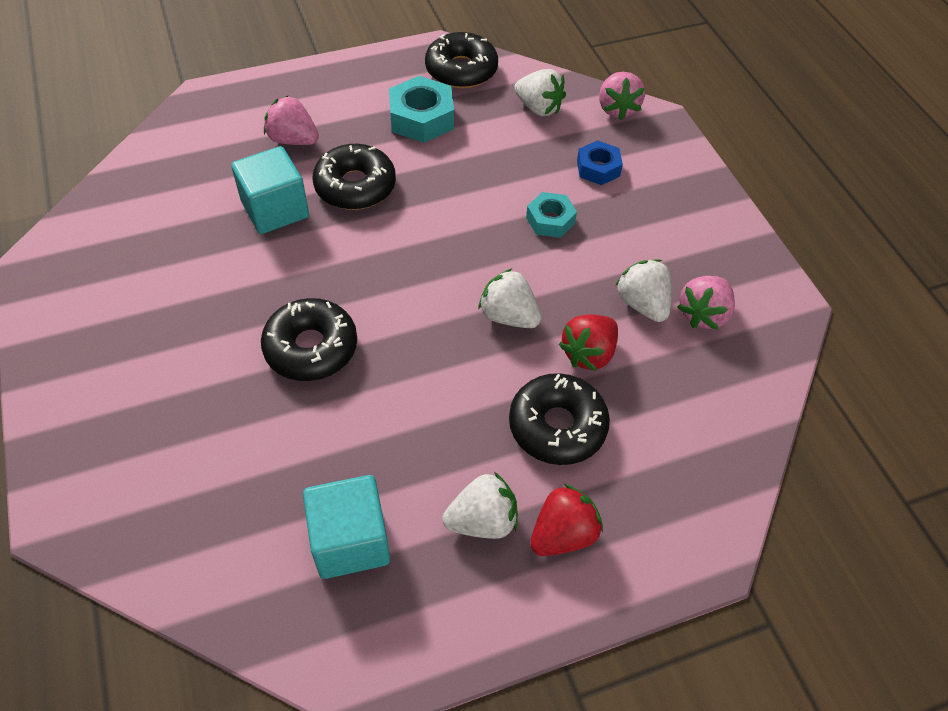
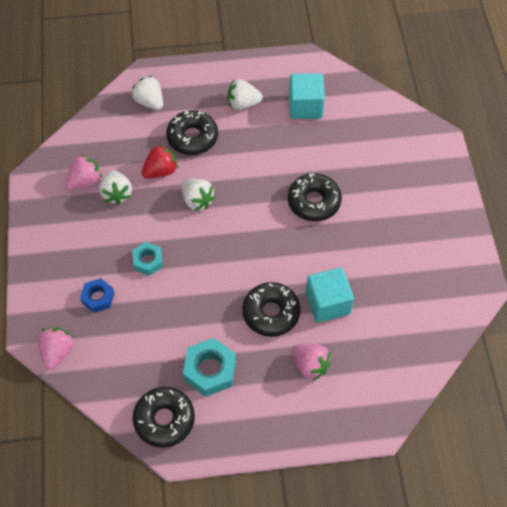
camera: 165 degrees left, 5 degrees up
white strawberry [514,69,566,116] -> white strawberry moved to [132,76,163,110]
red strawberry [530,484,603,556] -> none

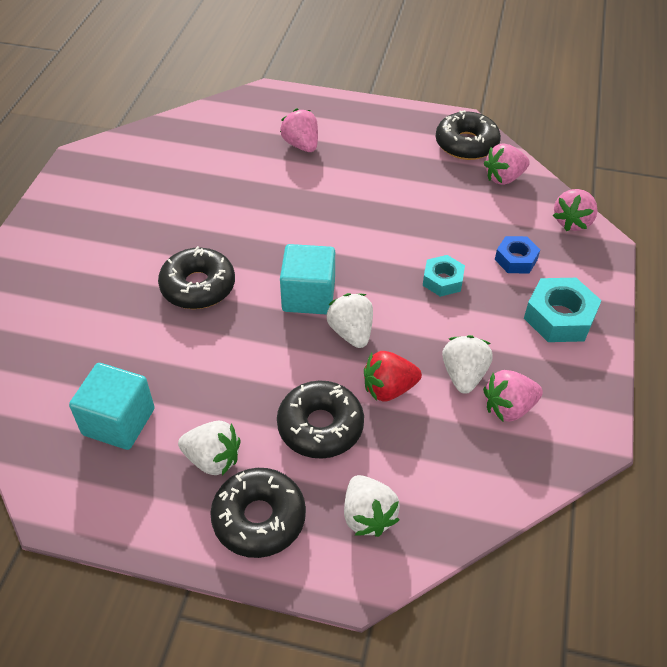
camera: 160 degrees left, 10 degrees down
turquoise nut [183,338,236,397] -> turquoise nut moved to [524,278,602,342]
black donut [242,282,301,337] -> black donut moved to [210,468,306,558]
turquoise cube [306,267,354,322] -> turquoise cube moved to [280,244,335,315]
none -> pink strawberry [484,143,530,185]

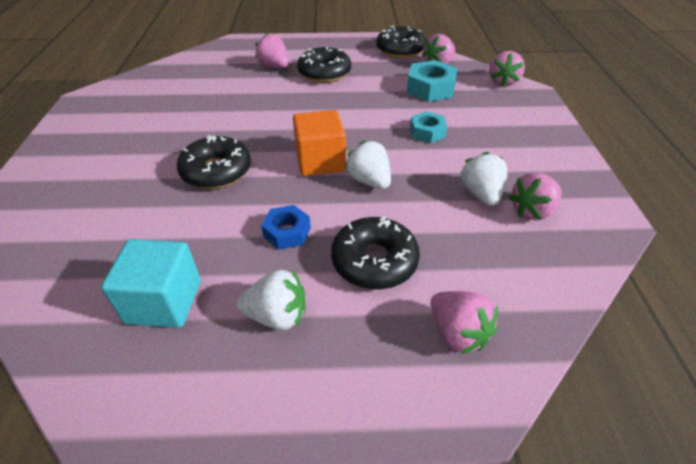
camera: 15 degrees left, 5 degrees down
black donut [210,468,306,558] -> black donut moved to [297,47,351,83]
turquoise cube [280,244,335,315] -> orange cube [293,110,346,176]
white strawberry [344,475,400,537] -> pink strawberry [431,291,498,354]
red strawberry [364,351,422,402] -> none
blue nut [495,236,540,273] -> blue nut moved to [261,205,311,250]
turquoise nut [524,278,602,342] -> turquoise nut moved to [407,60,457,102]

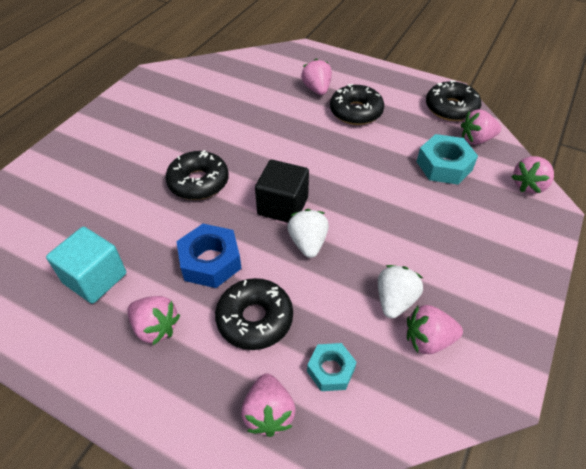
camera: 30 degrees right, 5 degrees up
white strawberry [237,270,305,330] -> pink strawberry [128,296,180,345]
blue nut [261,205,311,250] -> blue nut [176,224,242,288], size x1.58
orange cube [293,110,346,176] -> black cube [255,160,309,223]
turquoise nut [410,111,447,143] -> turquoise nut moved to [307,343,356,391]

